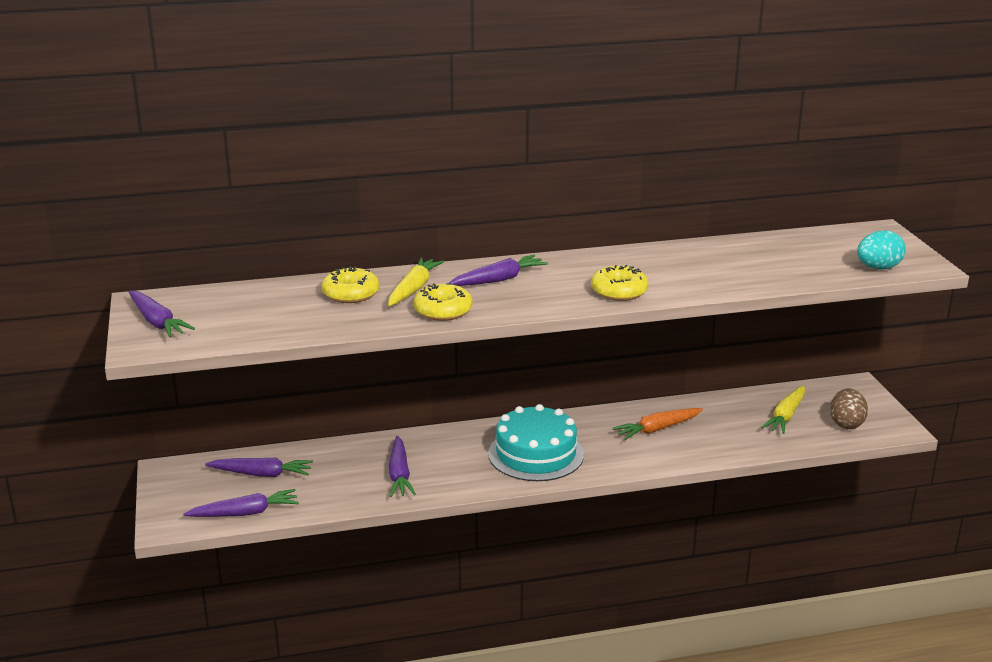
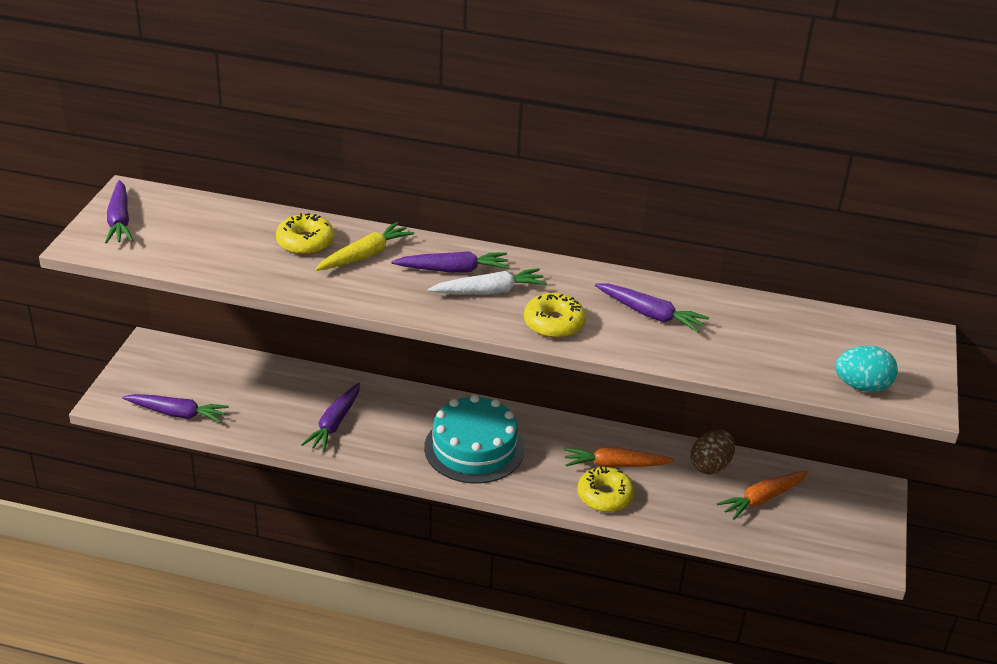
camera: 25 degrees right, 10 degrees up
purple carrot [205,458,313,477] -> purple carrot moved to [595,284,709,333]
yellow donut [414,283,472,321] -> yellow donut moved to [577,466,635,512]
yellow carrot [761,385,805,434] -> orange carrot [716,470,809,520]
brown egg [830,388,868,429] -> brown egg moved to [690,430,735,474]
none -> white carrot [428,268,547,294]

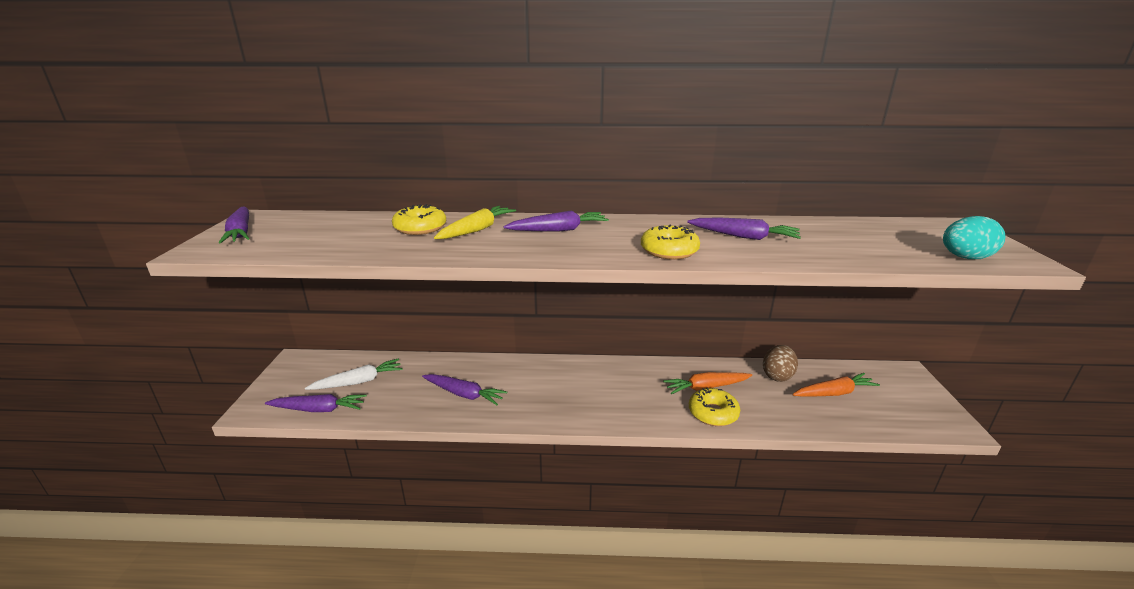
camera: 10 degrees left, 10 degrees down
purple carrot [301,382,360,452] -> purple carrot turned 75 degrees counterclockwise [422,374,507,405]
turquoise cake [424,395,524,484] -> none
white carrot [428,268,547,294] -> white carrot moved to [305,359,403,390]
orange carrot [716,470,809,520] -> orange carrot turned 150 degrees counterclockwise [792,373,880,397]

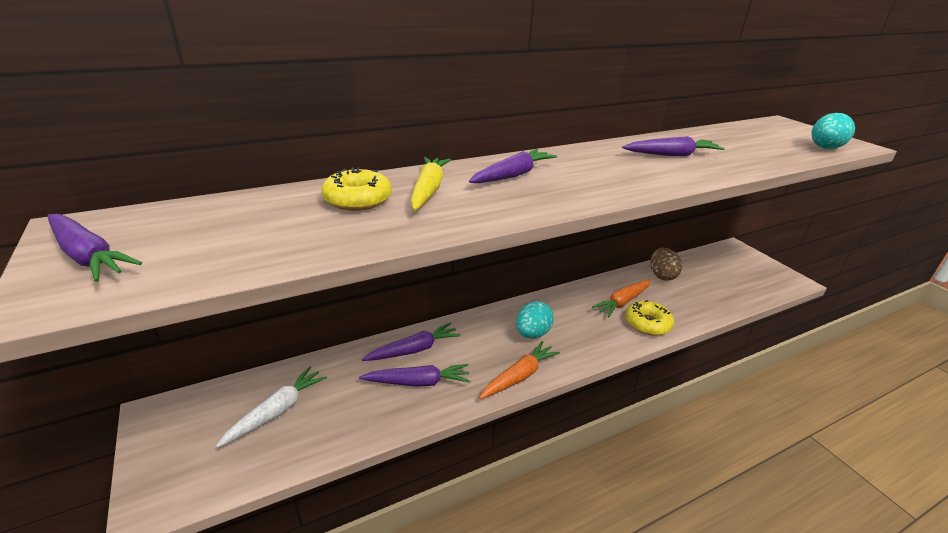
camera: 30 degrees left, 5 degrees up
purple carrot [265,394,367,412] -> purple carrot moved to [362,322,461,361]
yellow donut [641,225,700,260] -> none
orange carrot [792,373,880,397] -> orange carrot moved to [479,341,560,399]
none -> turquoise egg [516,301,554,338]

